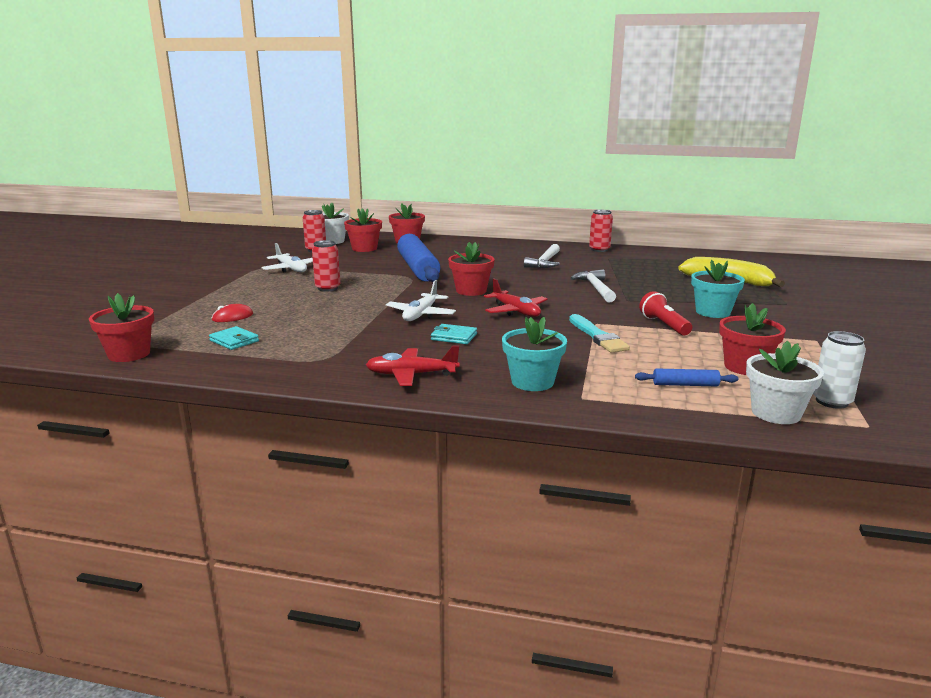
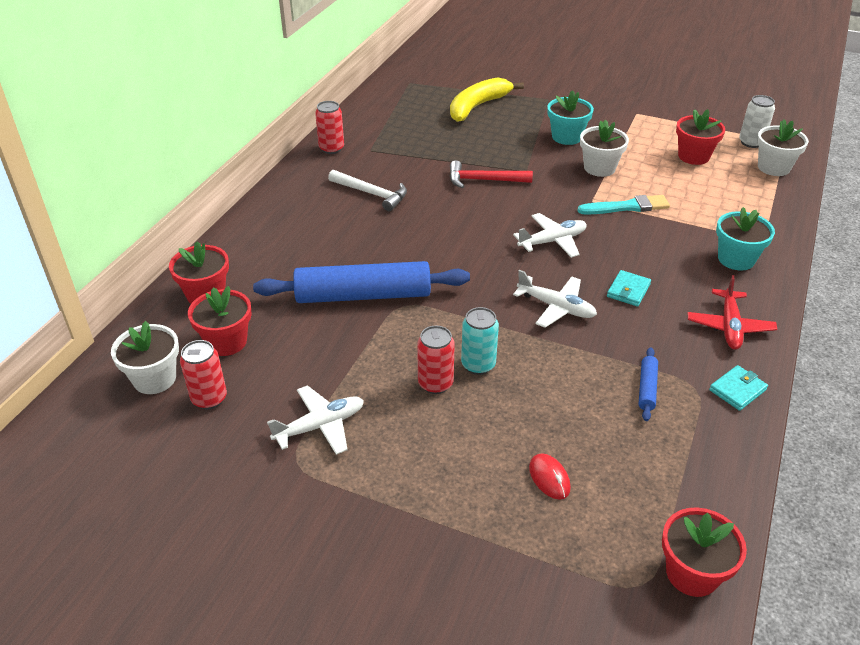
camera: 80 degrees left, 20 degrees up
turquoise wallet [209,326,259,350] -> turquoise wallet moved to [709,365,768,411]
red flower pot [448,242,495,296] -> none
red plane [484,279,547,317] -> white plane [513,213,587,258]
white hammer [571,269,616,302] -> red hammer [449,160,533,188]
blue rolling pin [635,368,739,387] -> blue rolling pin moved to [639,347,658,421]
red flashlight [639,291,692,335] -> white flower pot [580,120,629,177]
none -> turquoise can [461,307,499,375]

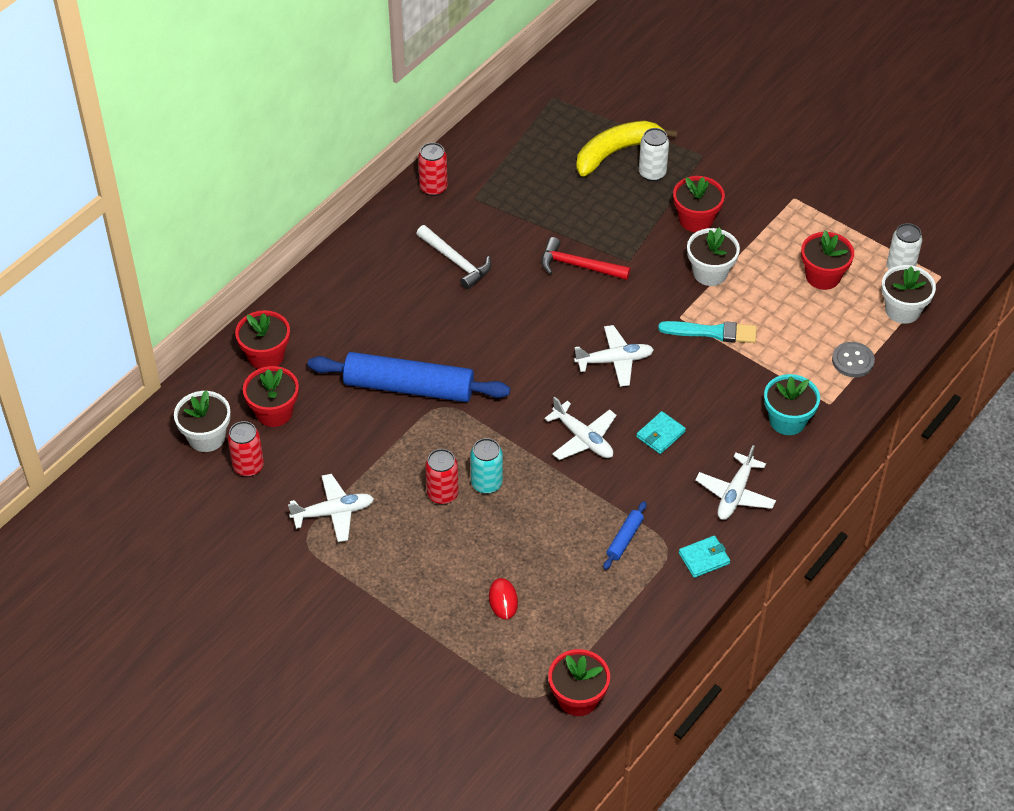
camera: 15 degrees right, 10 degrees up
turquoise flower pot [547,90,594,145] -> red flower pot [673,176,725,232]
red plane [687,275,777,350] -> white plane [695,445,776,520]
none -> white can [639,128,669,181]
none -> grey button [832,342,875,377]

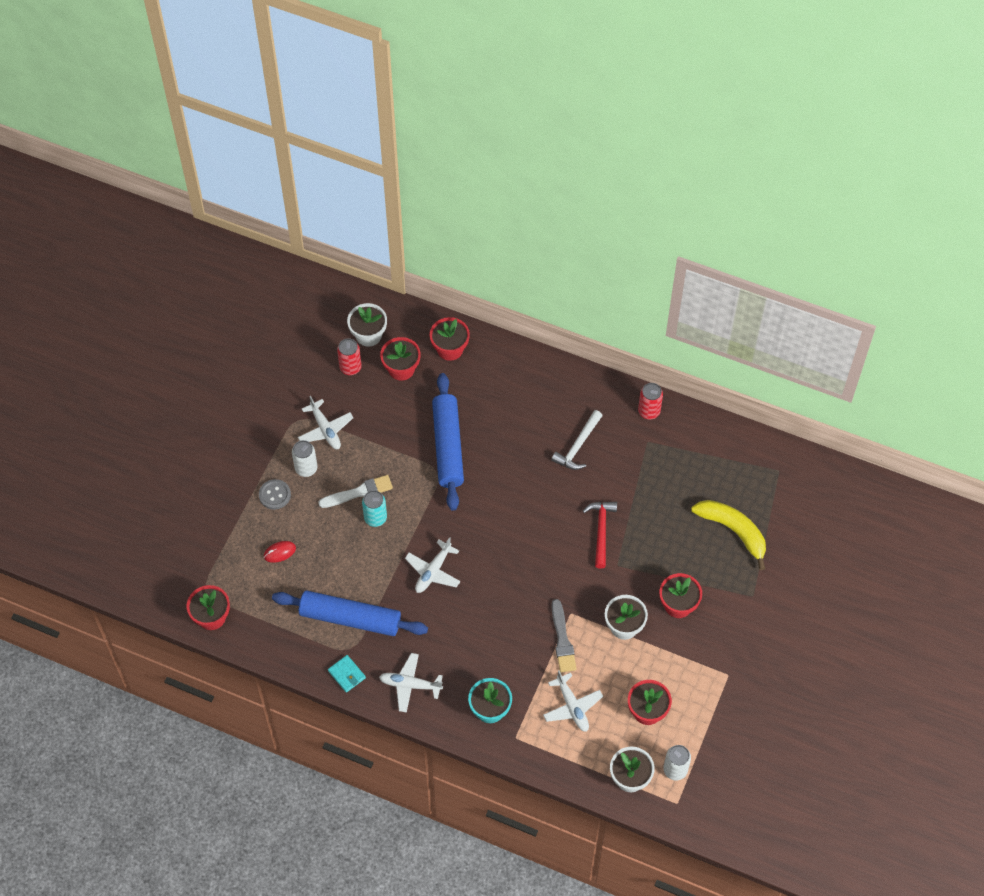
camera: 75 degrees right, 10 degrees up
red can [425,449,459,505] -> white brush [318,475,393,508]
white plane [574,325,654,387] -> white plane moved to [543,670,603,732]
blue rolling pin [603,501,647,570] -> blue rolling pin [272,590,428,636], size x2.38
turquoise wallet [636,411,686,454] -> none
white can [639,128,669,181] -> white can moved to [292,440,317,477]
turquoise brush [658,321,757,343] -> grey brush [551,599,577,673]
grey button [832,342,875,377] -> grey button moved to [259,479,291,510]

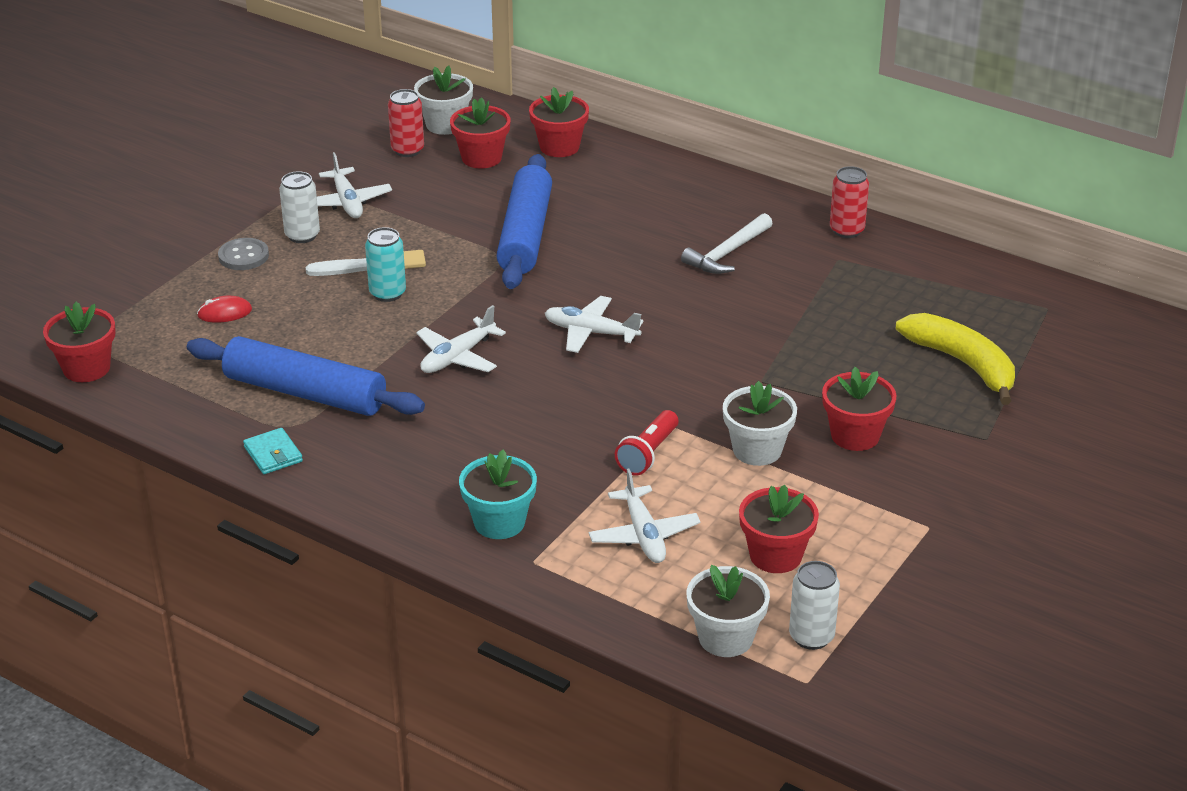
camera: 10 degrees right, 25 degrees down
white plane [379,653,443,713] -> white plane moved to [545,296,643,353]
grey brush [551,599,577,673] -> red flashlight [615,410,678,476]
red hammer [583,502,617,569] -> none

